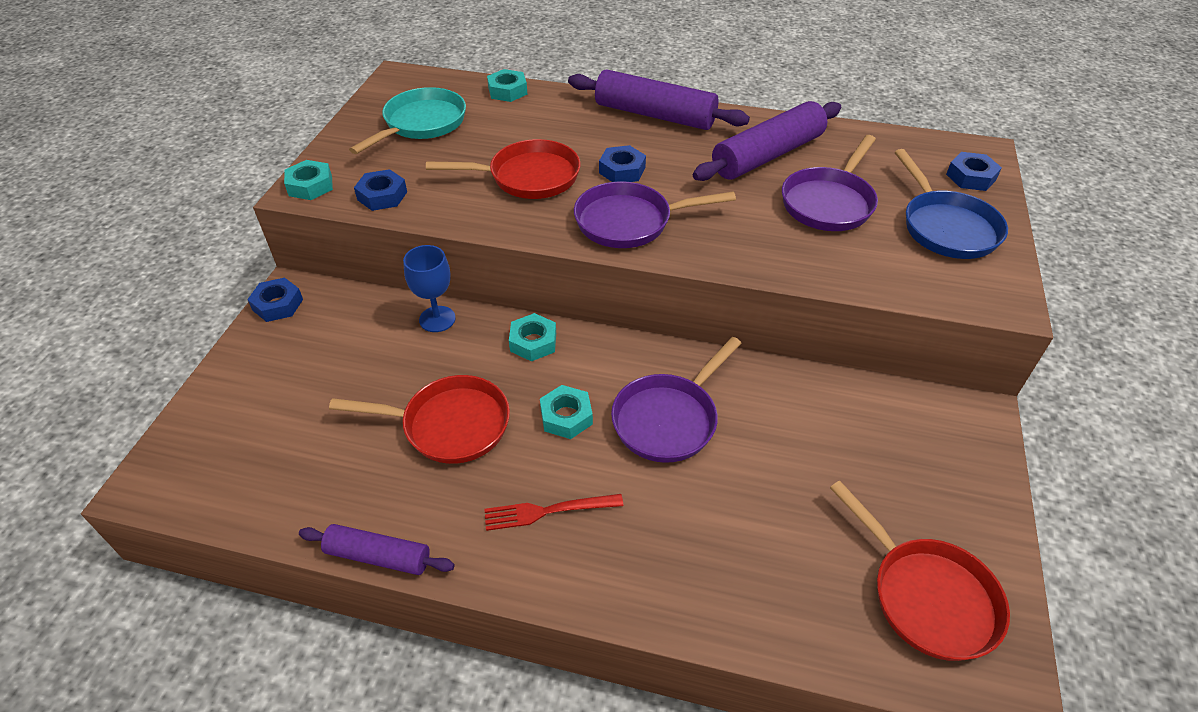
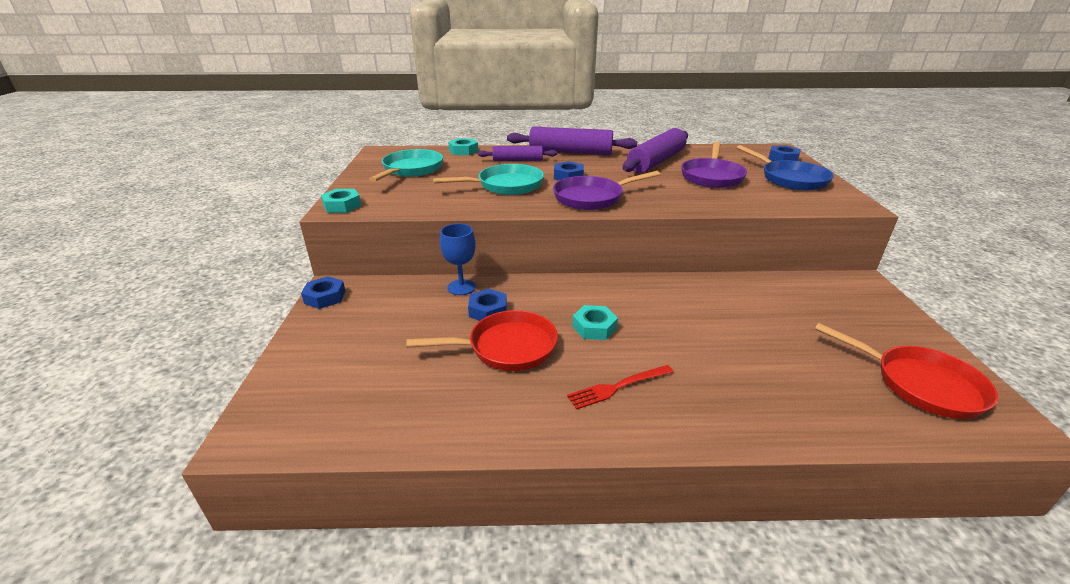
camera: 15 degrees left, 15 degrees down
purple rolling pin [299,524,455,575] -> purple rolling pin moved to [478,146,557,161]
blue nut [354,169,407,211] -> blue nut moved to [468,289,507,321]
red pan [426,139,581,199] -> turquoise pan [433,164,544,195]
turquoise nut [509,313,556,361] -> none
purple pan [611,337,741,463] -> none

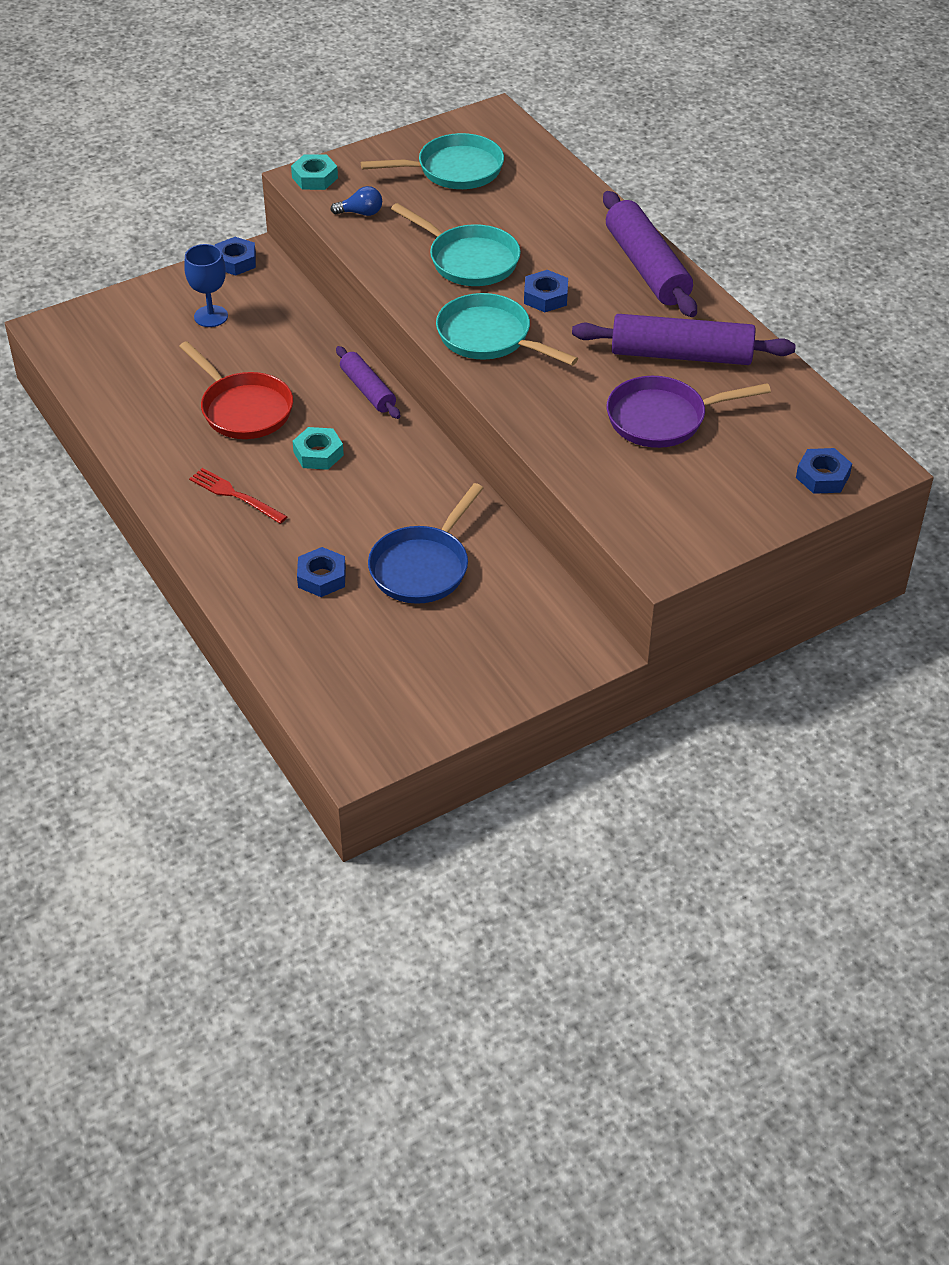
camera: 60 degrees right, 15 degrees up
blue goblet [440,224,476,295] -> blue goblet moved to [184,244,228,327]
turquoise nut [448,138,478,155] -> none
blue nut [468,289,507,321] -> blue nut moved to [297,547,346,597]
purple rolling pin [478,146,557,161] -> purple rolling pin moved to [336,346,401,419]
purple pan [553,171,660,210] -> turquoise pan [436,293,578,366]
blue pan [737,145,834,191] -> blue pan moved to [368,483,483,604]
red pan [815,323,998,419] -> none
none -> blue light bulb [330,186,382,216]

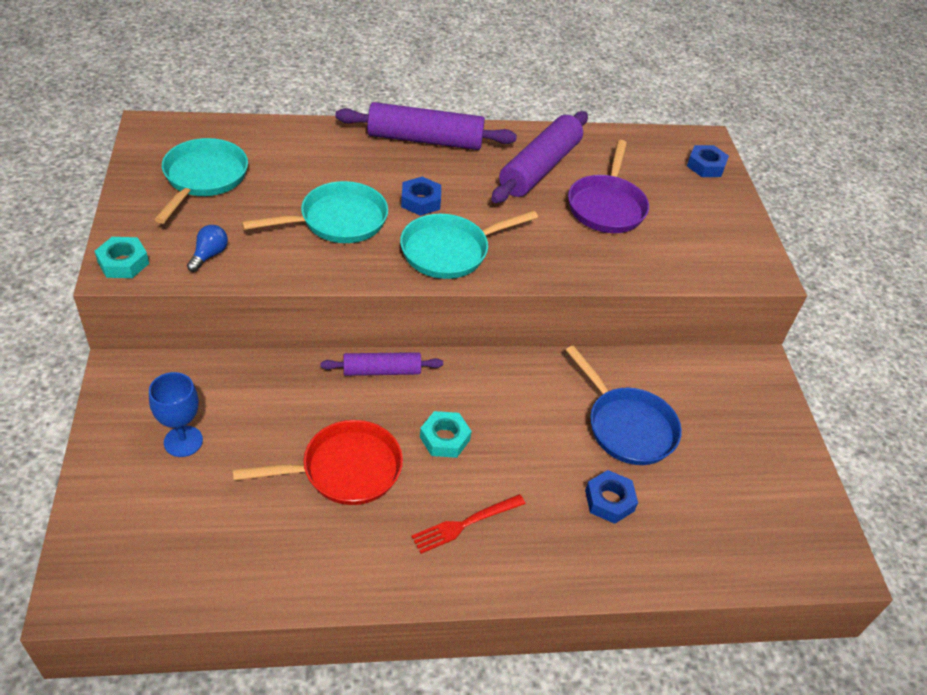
camera: 70 degrees left, 0 degrees up
blue nut [215,237,256,276] -> none

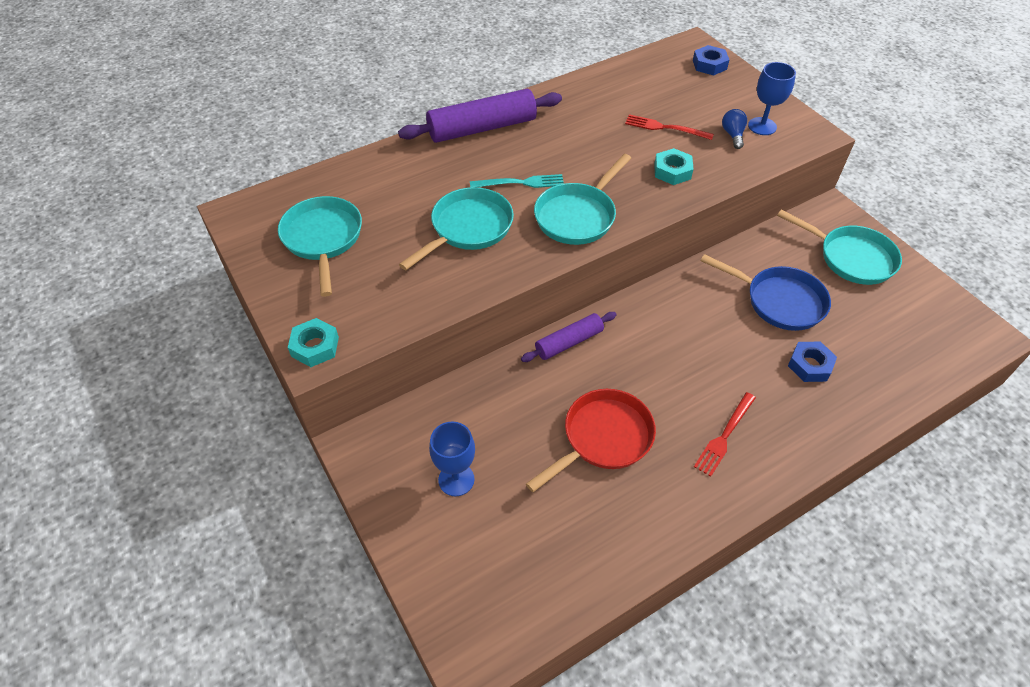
camera: 20 degrees left, 5 degrees up
blue light bulb [187,225,228,272] -> blue light bulb moved to [722,109,747,149]
blue nut [401,177,441,216] -> turquoise fork [470,174,564,188]
turquoise nut [420,411,472,458] -> turquoise nut moved to [654,148,693,185]
purple rolling pin [491,111,588,203] -> none
purple pan [568,140,649,233] -> red fork [625,114,714,140]
none -> blue goblet [748,62,796,135]
none -> turquoise pan [777,210,902,285]

